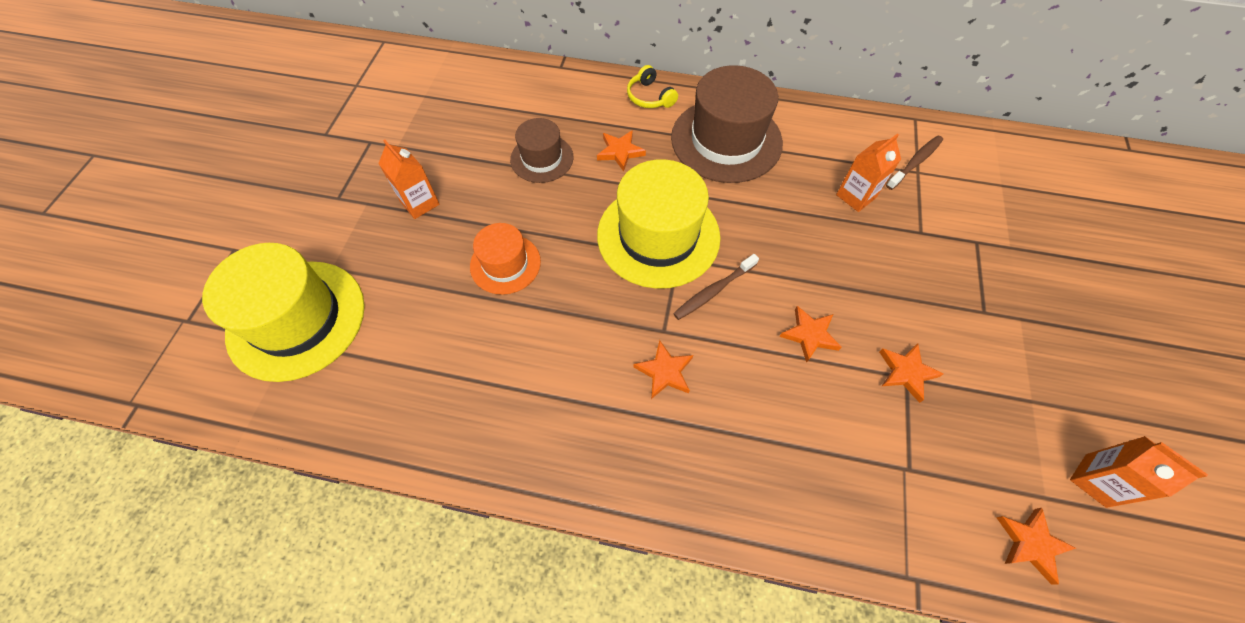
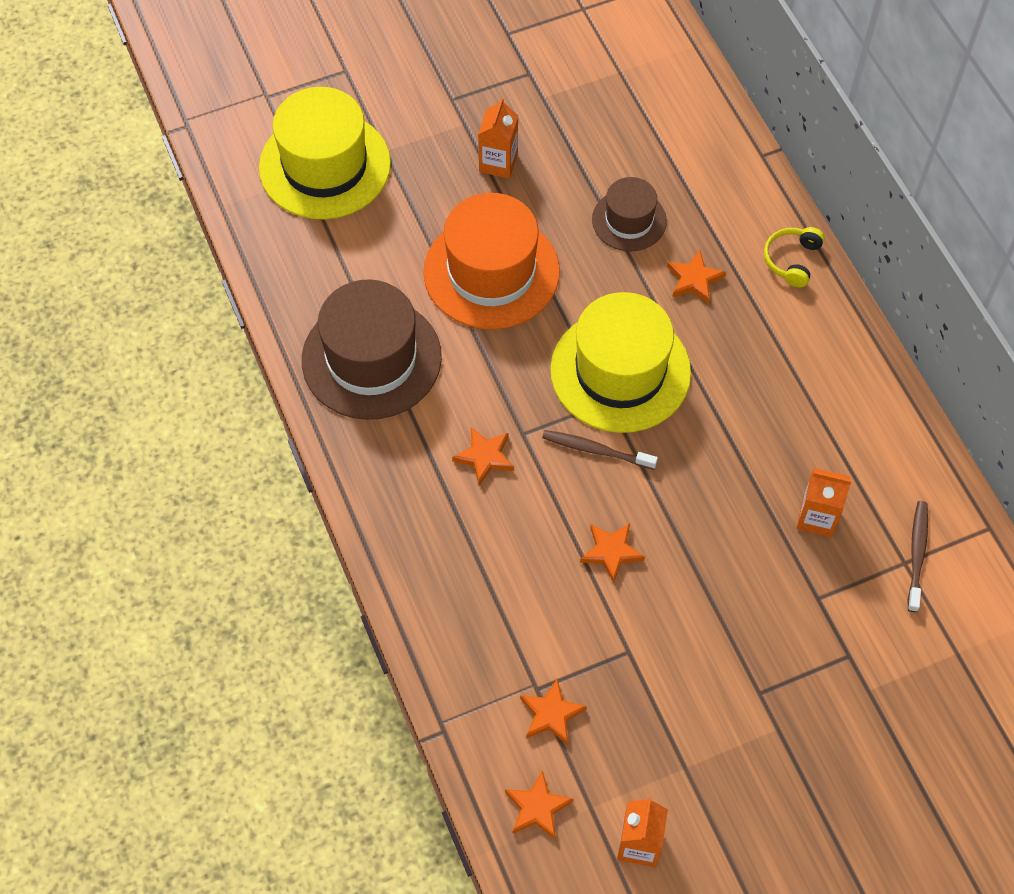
camera: 55 degrees right, 0 degrees up
orange hat [470,223,541,295] -> orange hat [423,193,560,330], size x1.79
brown hat [671,65,783,183] -> brown hat moved to [302,279,442,420]
orange star [879,343,943,403] -> orange star moved to [520,678,587,745]
brown toothbrush [886,136,943,190] -> brown toothbrush turned 90 degrees counterclockwise [908,501,928,612]

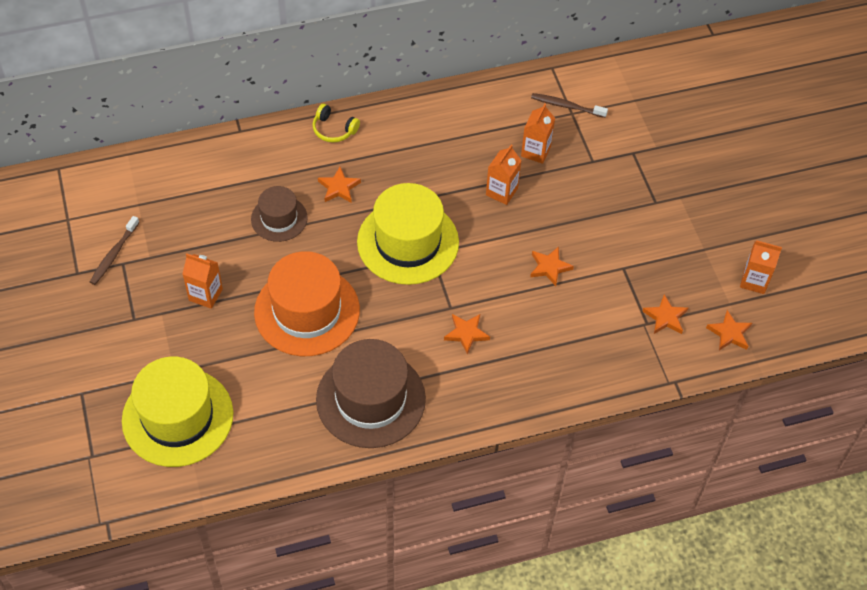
camera: 85 degrees left, 5 degrees down
brown toothbrush [542,430,658,470] -> brown toothbrush moved to [90,216,139,285]
none -> orange carton [486,144,522,205]

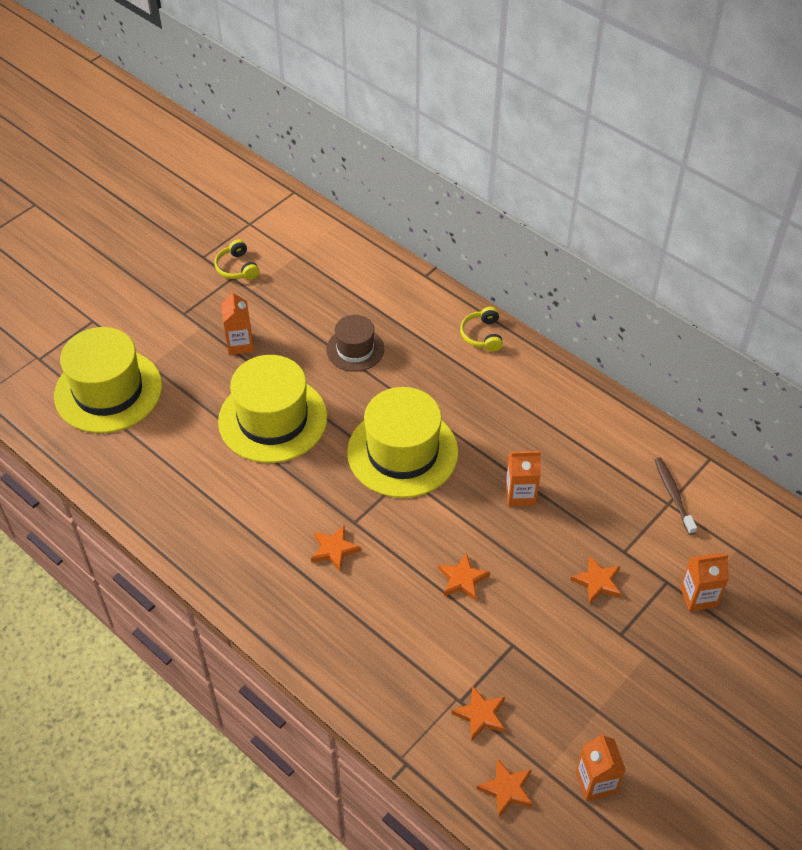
camera: 60 degrees right, 5 degrees down
brown toothbrush [90,216,139,285] -> yellow headphones [214,239,260,280]
orange hat [254,251,360,356] -> yellow hat [218,355,327,463]
brown hat [316,339,426,448] -> none
orange star [318,167,361,203] -> orange star moved to [571,556,621,604]
orange carton [521,103,555,164] -> orange carton moved to [680,553,729,612]

